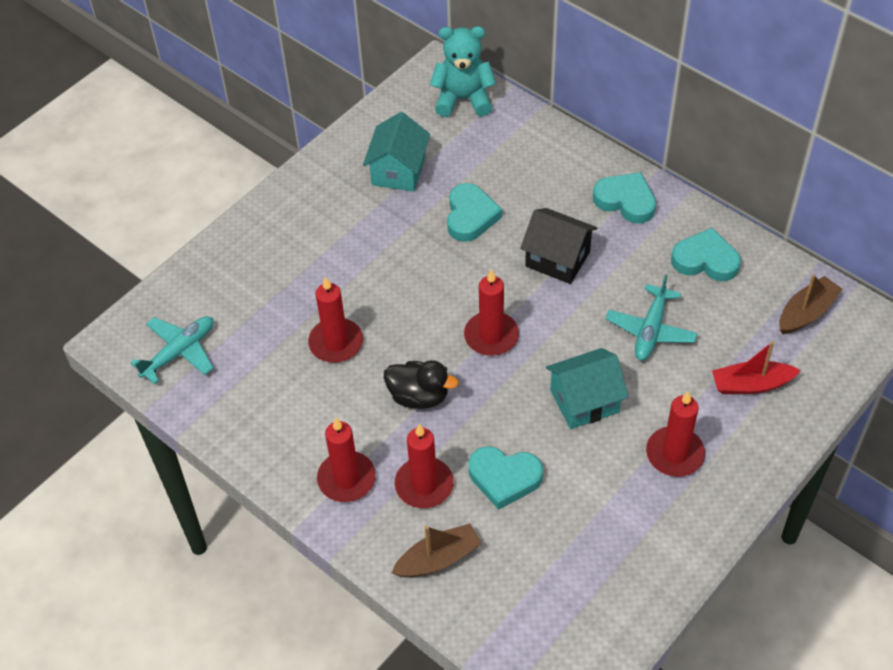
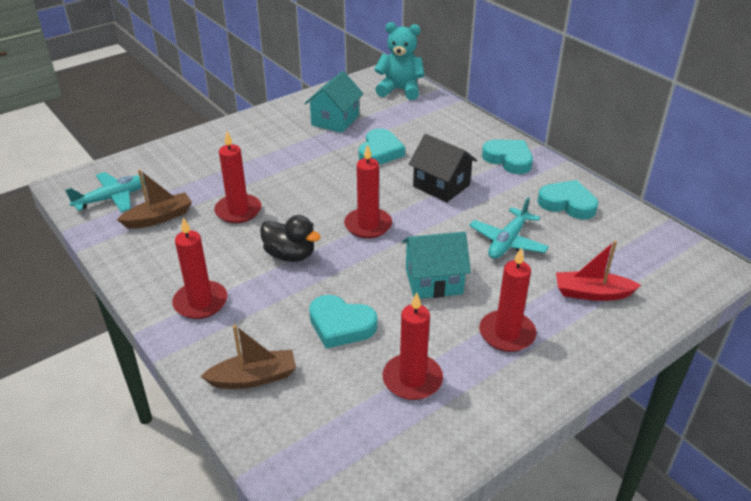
camera: 10 degrees right, 15 degrees down
red candle [395,424,454,508] -> red candle moved to [383,292,443,400]
brown boat [779,274,842,334] -> brown boat moved to [117,169,192,229]

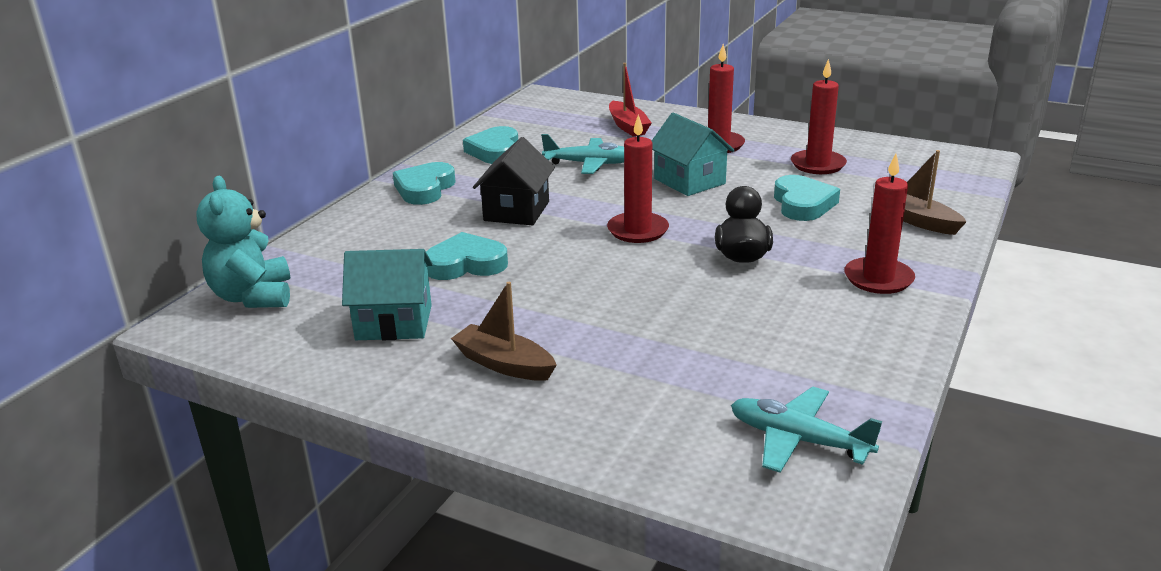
camera: 115 degrees left, 10 degrees down
brown boat [117,169,192,229] -> brown boat moved to [451,282,557,381]
red candle [214,131,261,223] -> none

